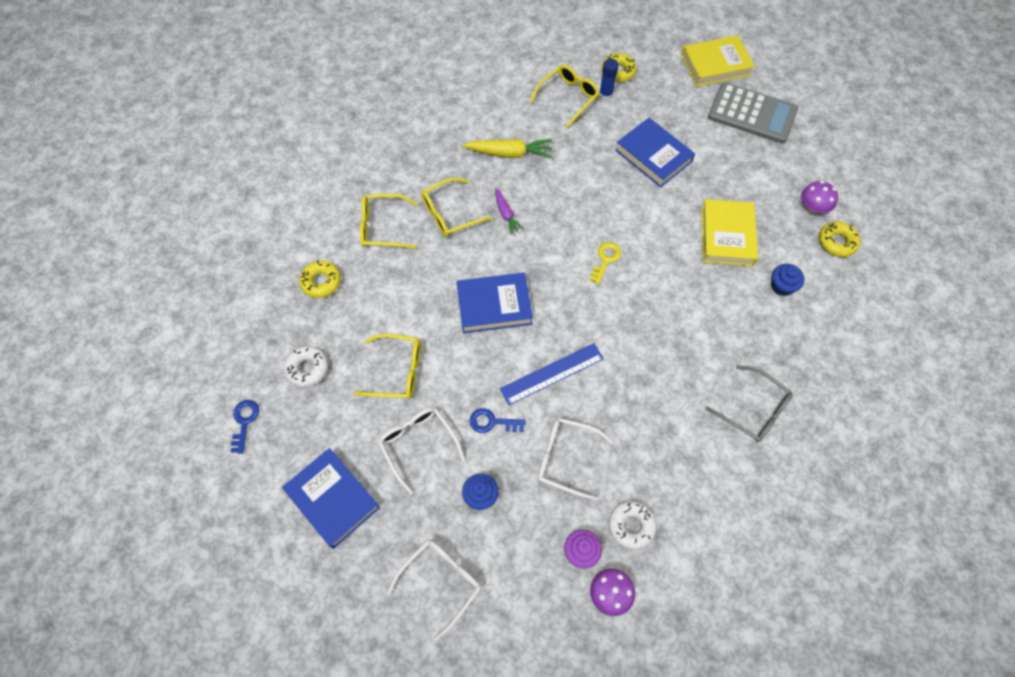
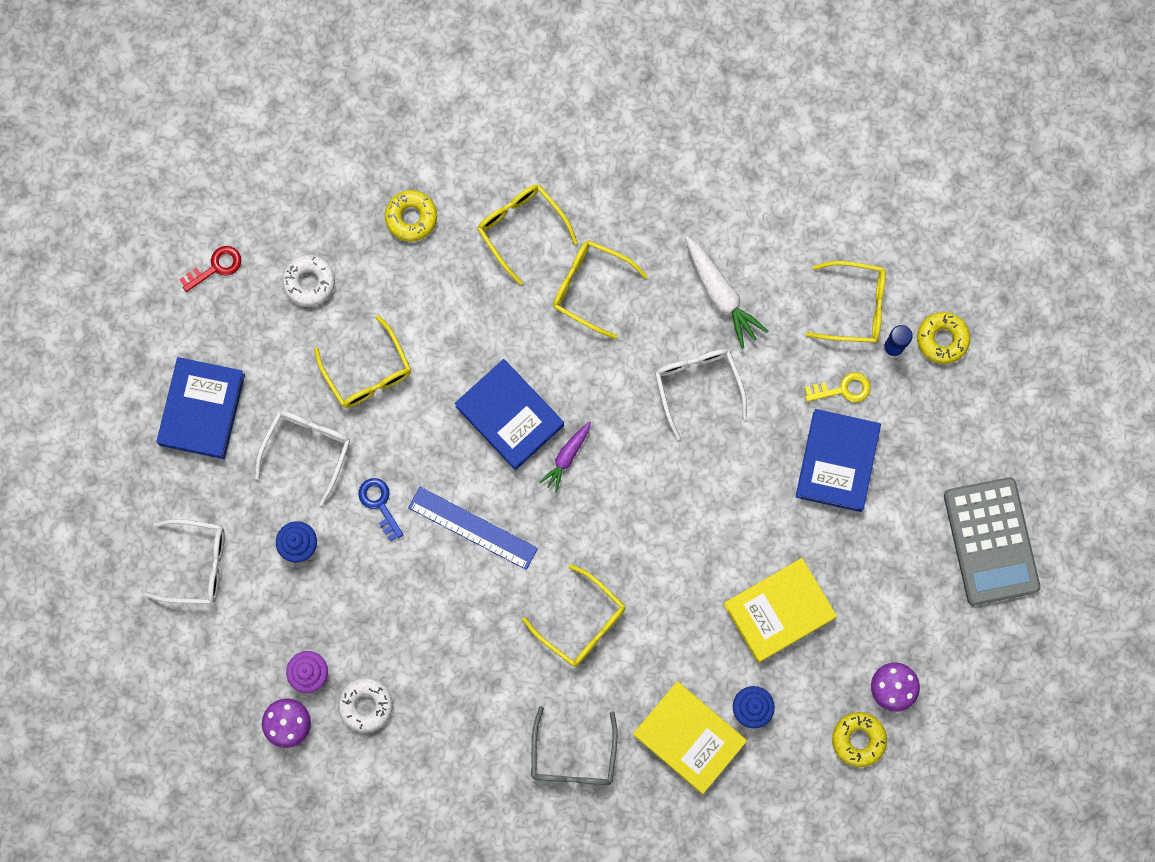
camera: 55 degrees right, 15 degrees up
blue key [230,400,259,454] -> red key [179,246,241,292]
yellow carrot [463,139,552,158] -> white carrot [686,237,769,349]
purple carrot [495,188,524,235] -> purple carrot moved to [540,421,591,493]
white glasses [538,418,613,501] -> white glasses moved to [655,349,747,440]
yellow key [589,242,621,284] -> yellow key moved to [805,372,871,403]
yellow book [681,35,755,87] -> yellow book moved to [633,681,747,794]
none -> yellow glasses [522,564,625,666]

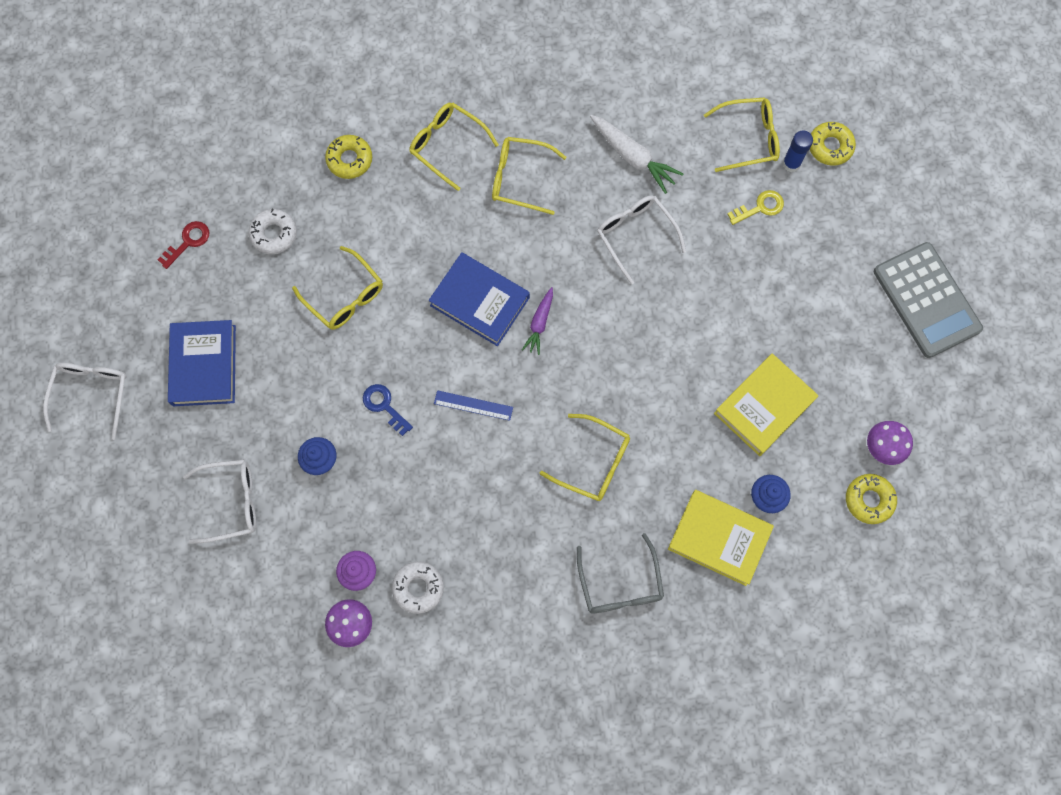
camera: 15 degrees left, 5 degrees down
white glasses [255,411,350,506] -> white glasses moved to [43,363,127,440]
blue ruler [408,487,538,570] -> blue ruler [434,390,513,421], size x0.63
blue book [795,409,881,512] -> none

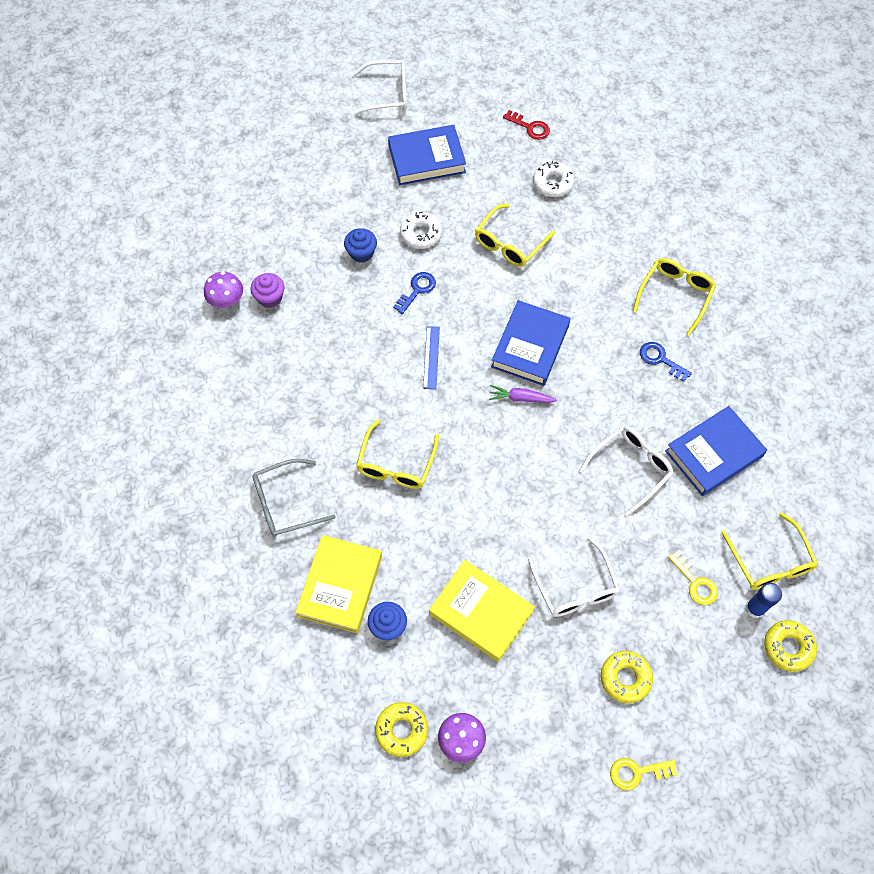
camera: 80 degrees right, 10 degrees down
white glasses [183,460,256,544] -> white glasses moved to [528,537,620,617]
yellow donut [325,135,372,179] -> yellow donut moved to [601,651,653,703]
white donut [392,561,444,614] -> white donut moved to [400,212,442,249]
yellow glasses [492,137,566,215] -> blue key [640,342,692,382]
white carrot [590,115,683,194] -> blue book [665,406,767,496]
grey calculator [874,242,983,358] -> yellow key [610,758,677,791]

